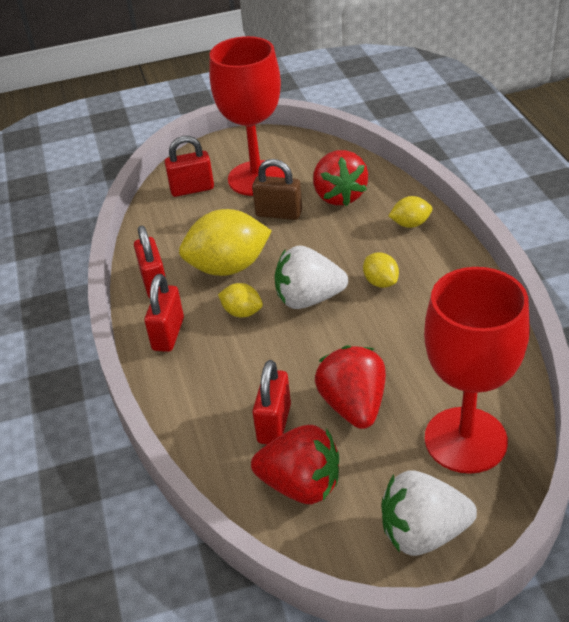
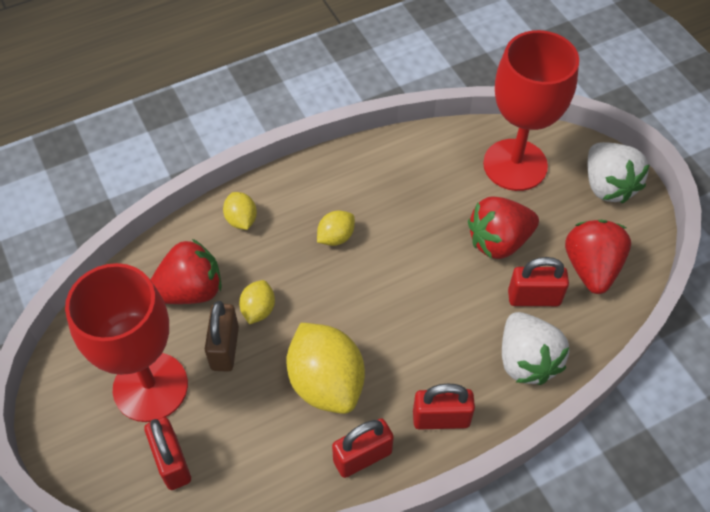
camera: 105 degrees left, 15 degrees up
yellow lemon [218,283,263,317] -> yellow lemon moved to [239,280,275,324]
white strawberry [275,246,348,309] -> white strawberry moved to [502,312,569,385]

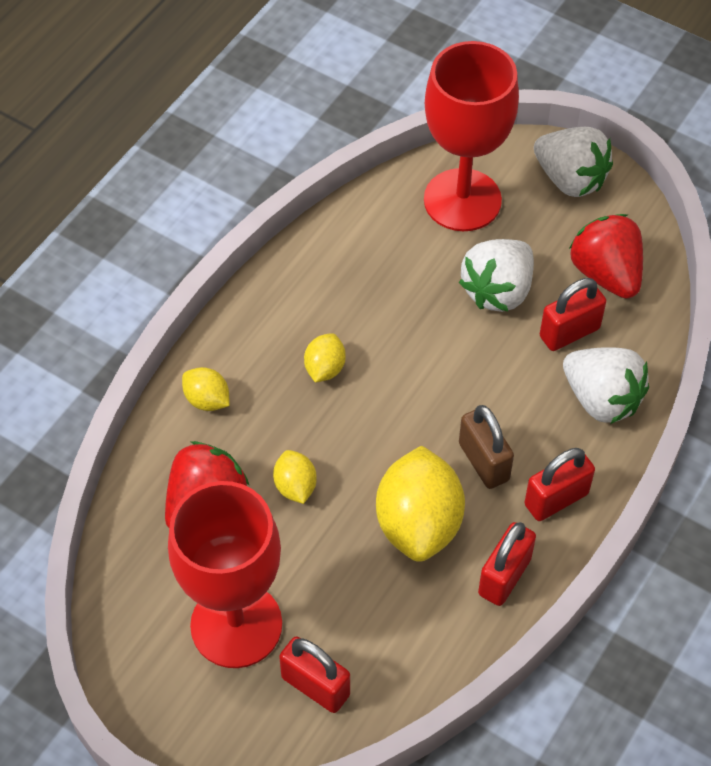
camera: 30 degrees left, 0 degrees up
brown padlock [205,301,239,372] -> brown padlock moved to [459,405,514,489]
yellow lemon [286,323,365,414] -> yellow lemon turned 60 degrees clockwise [376,445,465,562]
red strawberry [468,196,539,259] -> white strawberry [459,239,534,312]

